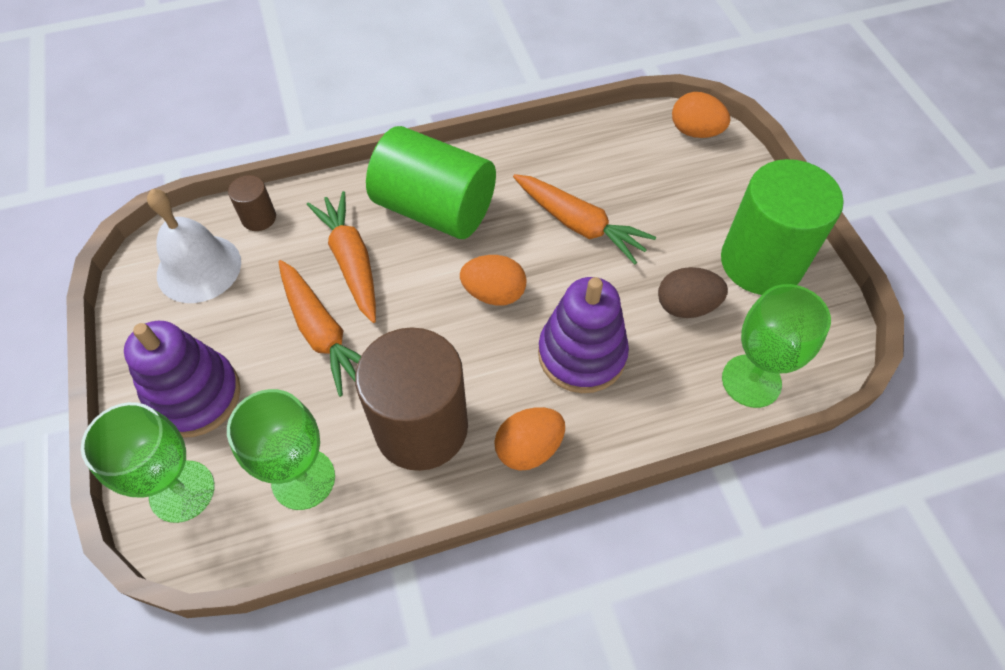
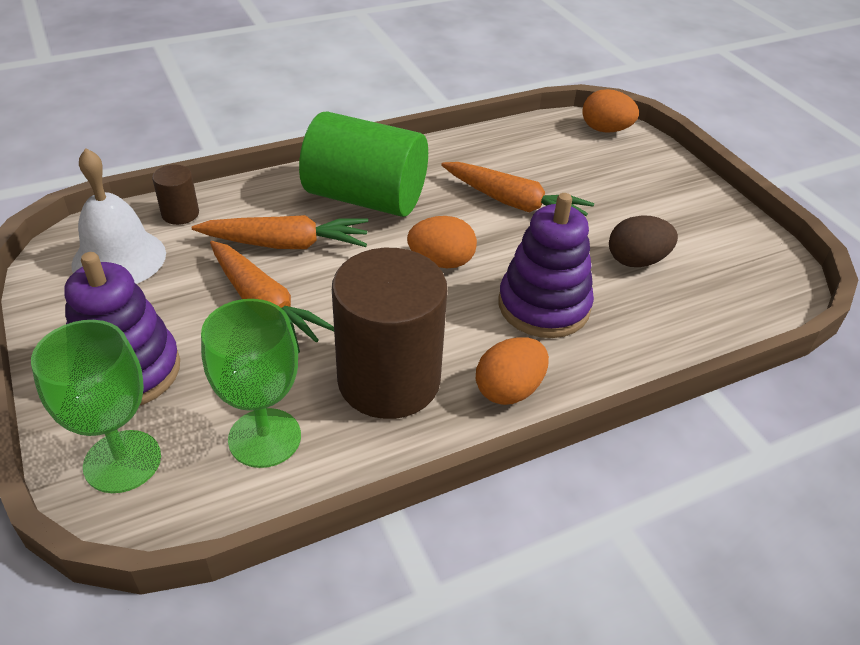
camera: 10 degrees left, 15 degrees down
orange carrot [307,191,376,323] -> orange carrot turned 120 degrees clockwise [192,215,368,249]
green cylinder [721,159,844,295] -> none
green goblet [722,284,831,408] -> none

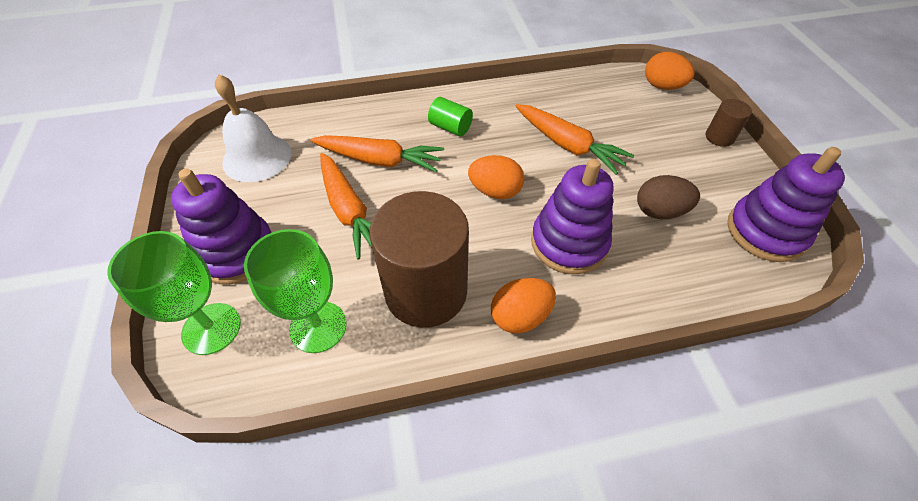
camera: 15 degrees right, 10 degrees up
brown cylinder [152,165,199,225] -> brown cylinder moved to [706,99,752,147]
green cylinder [299,111,428,217] -> green cylinder [428,97,473,136], size x0.44
none -> purple stacking toy [727,147,845,262]

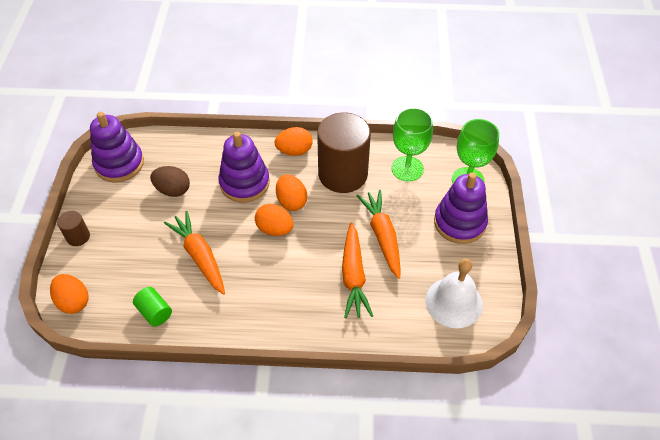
camera: 165 degrees left, 0 degrees up
orange carrot [310,135,444,172] -> orange carrot turned 120 degrees counterclockwise [342,222,373,318]
green cylinder [428,97,473,136] -> green cylinder moved to [133,287,172,327]
none -> orange egg [276,174,307,211]

